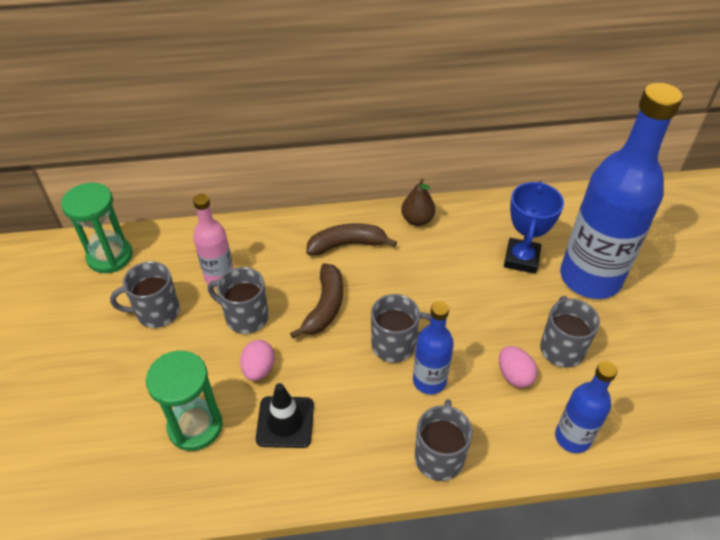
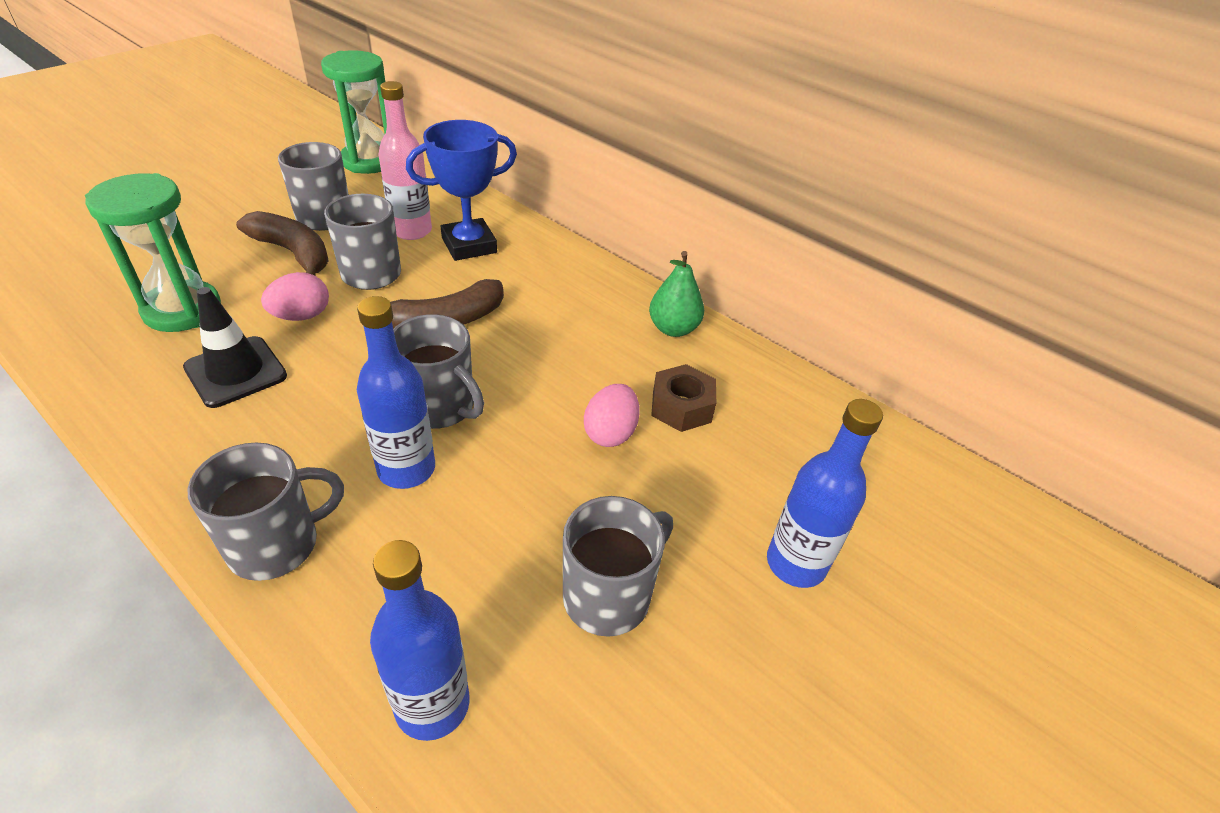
camera: 45 degrees right, 5 degrees down
brown banana [306,224,397,255] -> brown banana moved to [236,211,329,275]
brown pear [401,178,435,226] -> green pear [649,251,704,337]
pink egg [499,346,538,388] -> pink egg moved to [584,384,640,447]
blue trophy [504,181,564,274] -> blue trophy moved to [406,120,517,261]
blue bottle [560,83,683,299] -> blue bottle [767,399,883,588], size x0.49
none -> brown nut [651,364,716,432]

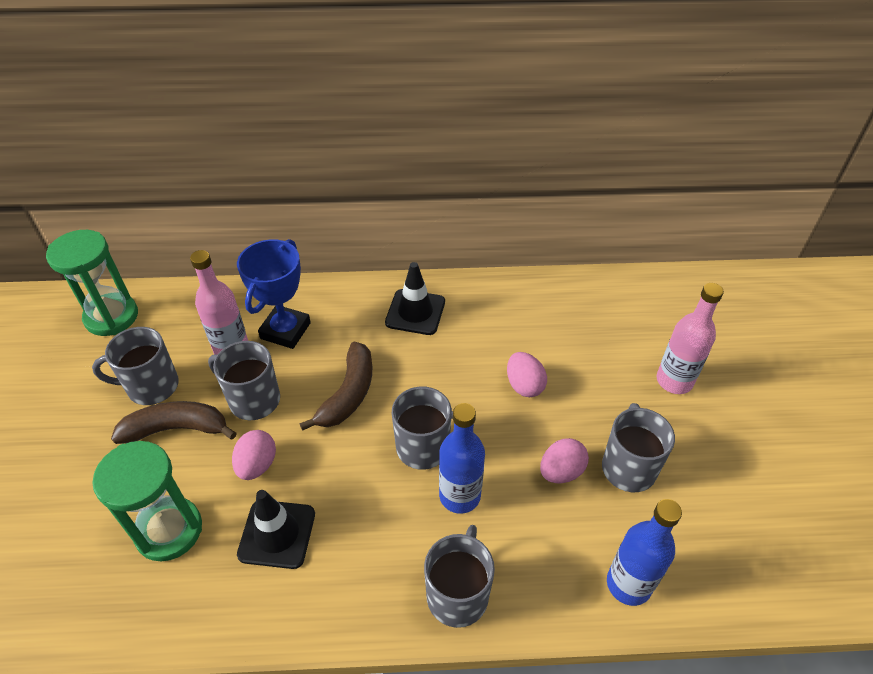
camera: 40 degrees left, 5 degrees up
green pear [649,251,704,337] -> none
brown nut [651,364,716,432] -> none
blue bottle [767,399,883,588] -> pink bottle [657,283,724,394]
none -> black traffic cone [385,262,445,335]
none -> pink egg [540,438,589,483]

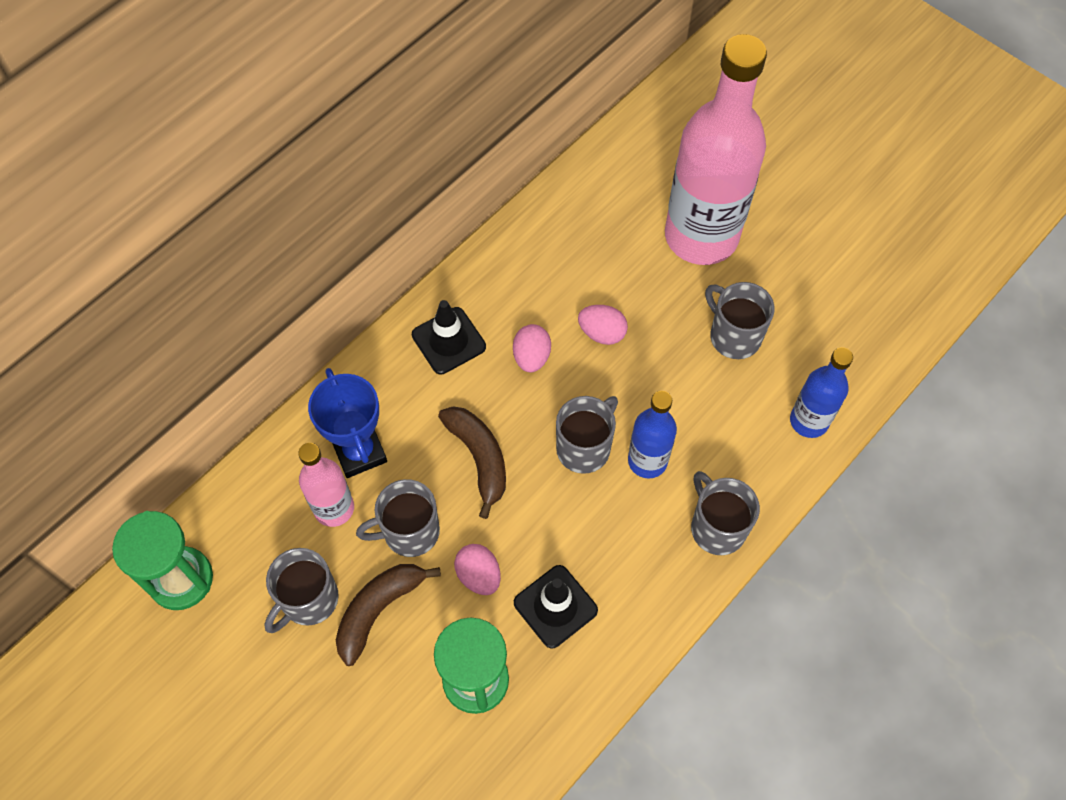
camera: 45 degrees left, 15 degrees up
pink egg [540,438,589,483] -> pink egg moved to [513,324,551,372]
pink bottle [657,283,724,394] -> pink bottle [665,34,767,265], size x2.04

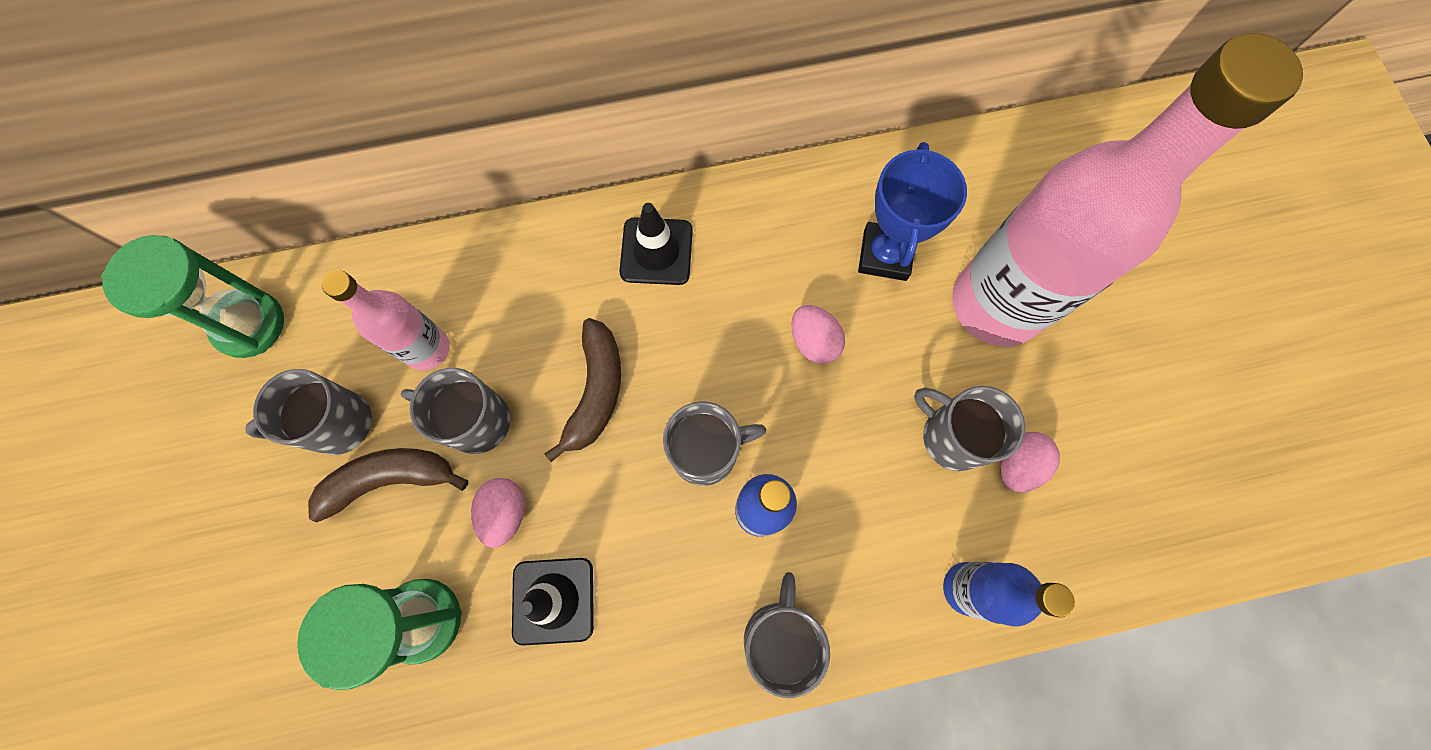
camera: 35 degrees right, 10 degrees up
blue trophy [308,368,387,478] -> blue trophy moved to [858,142,967,281]
pink egg [513,324,551,372] -> pink egg moved to [1000,432,1060,492]
grey mug [705,282,775,359] -> grey mug turned 45 degrees counterclockwise [914,386,1025,471]

